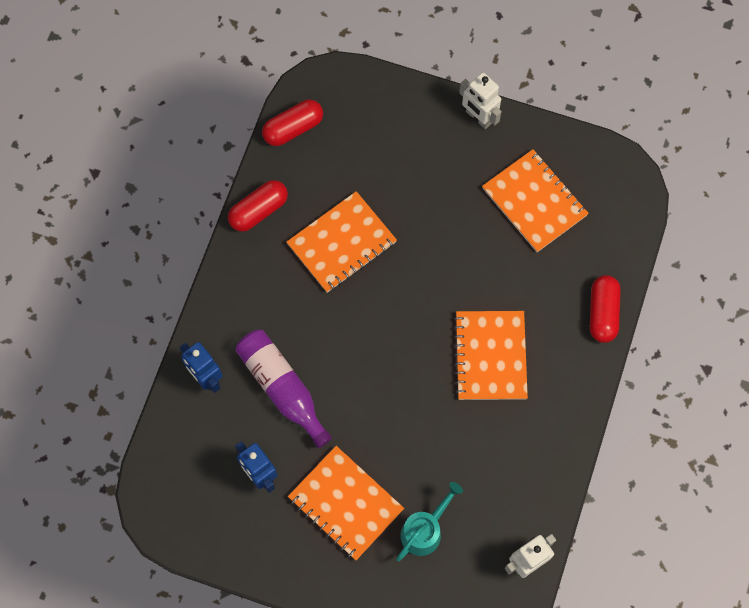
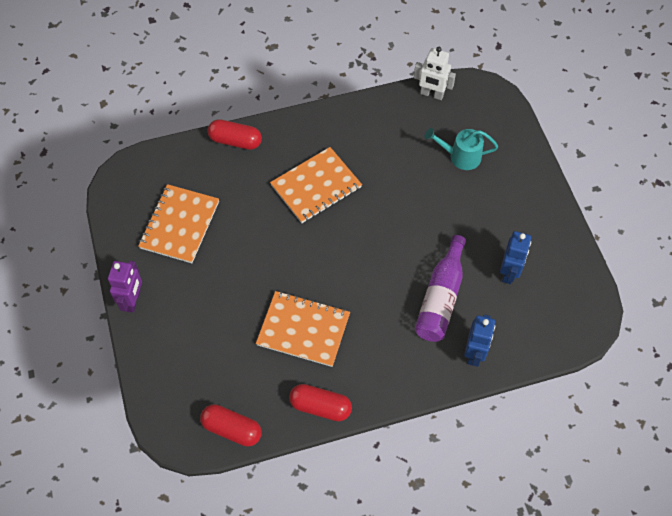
camera: 125 degrees left, 10 degrees down
orange notebook [288,446,404,560] -> none
white robot [459,72,501,129] -> purple robot [108,261,142,313]
red capsule [590,275,621,343] -> red capsule turned 45 degrees clockwise [208,119,262,150]

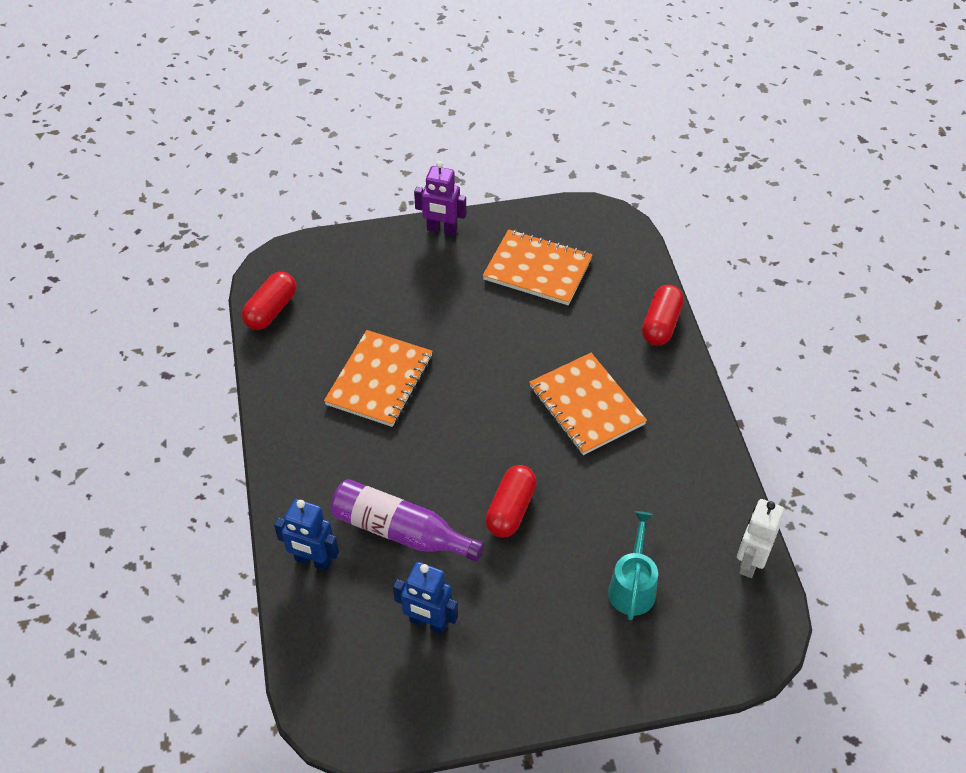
camera: 95 degrees right, 10 degrees down
red capsule [289,384,352,421] -> red capsule moved to [485,465,537,538]

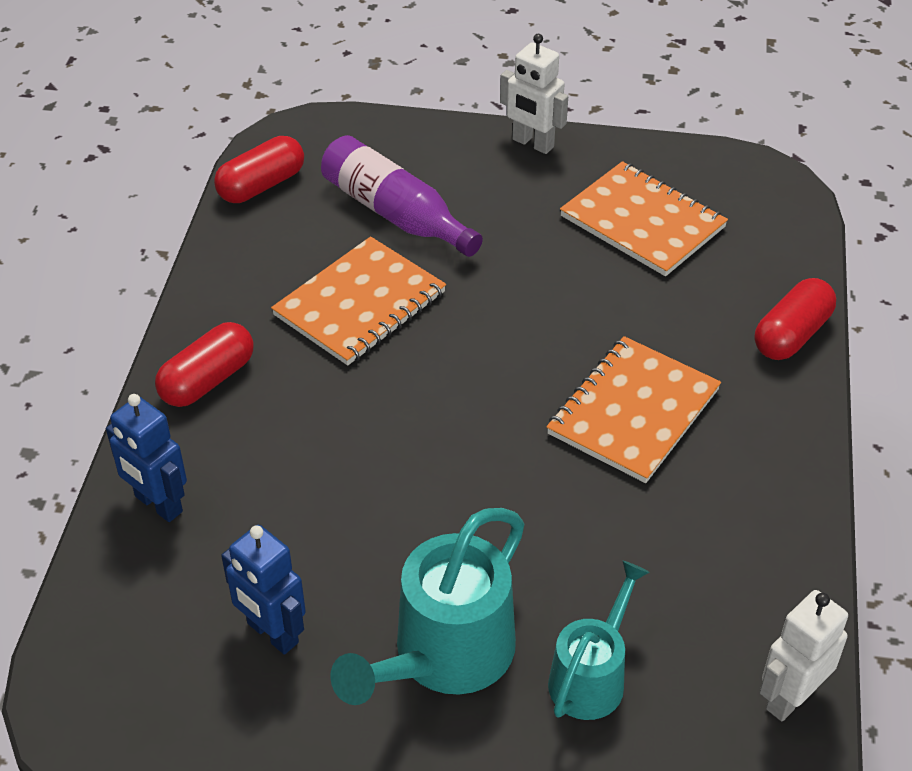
camera: 20 degrees right, 5 degrees down
purple bottle [331,479,484,562] -> purple bottle moved to [321,135,483,257]
purple robot [414,161,466,236] -> white robot [500,34,568,154]
red capsule [485,465,537,538] -> red capsule moved to [155,322,253,407]
orange notebook [529,353,647,455] -> orange notebook turned 45 degrees clockwise [546,336,721,483]
none -> turquoise watering can [330,508,524,705]

